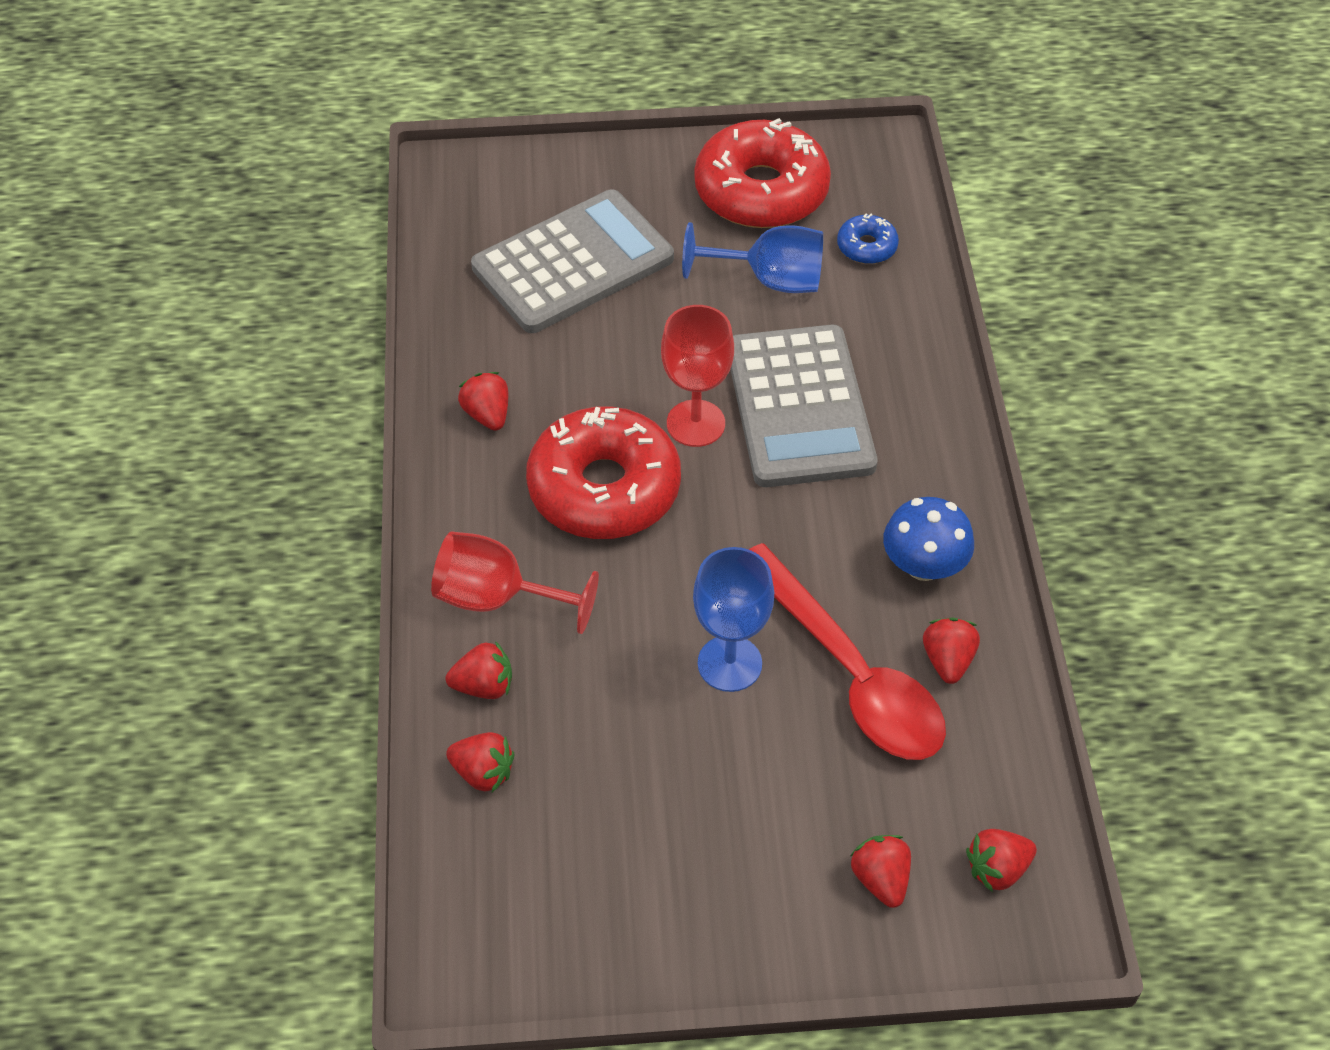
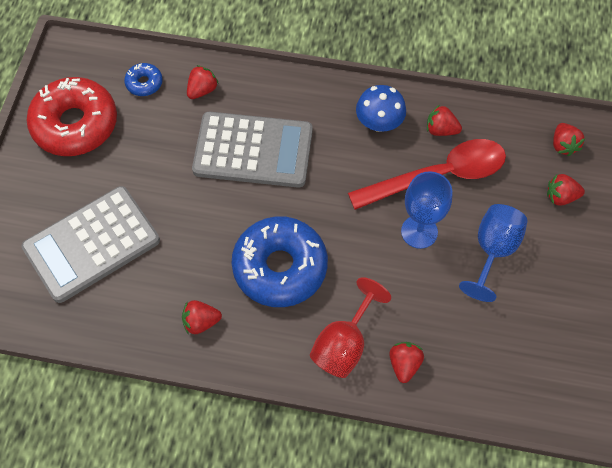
camera: 75 degrees left, 10 degrees up
red strawberry [446,732,515,793] -> red strawberry moved to [187,65,219,99]
grey calculator [471,189,674,333] -> grey calculator turned 105 degrees counterclockwise [21,186,160,303]
red donut [526,406,681,539] -> blue donut [232,216,328,307]
red goblet [661,305,734,447] -> none
blue goblet [682,222,823,293] -> blue goblet moved to [459,204,527,302]

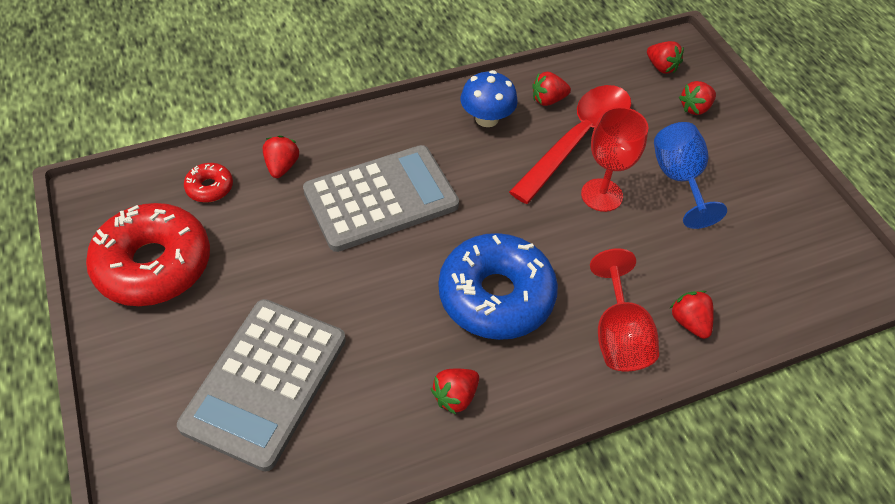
camera: 35 degrees left, 10 degrees down
blue donut [124,63,163,96] -> red donut [184,163,233,202]
blue goblet [401,171,452,249] -> red goblet [581,107,648,212]

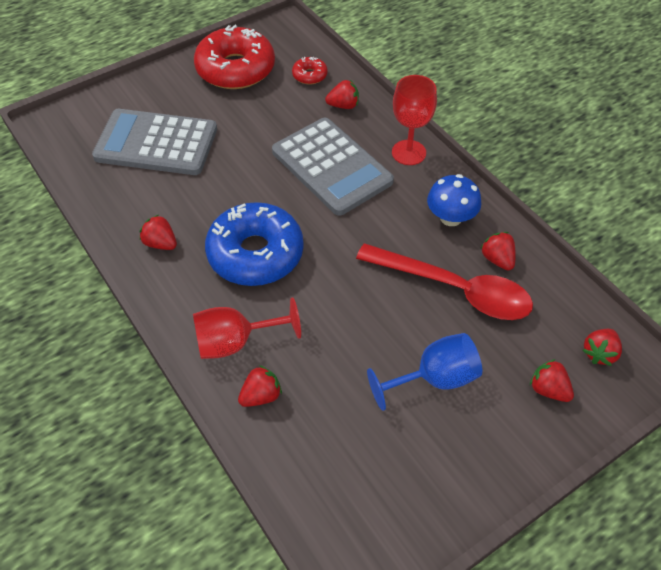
camera: 80 degrees right, 0 degrees up
red goblet [581,107,648,212] -> red goblet moved to [392,75,437,165]

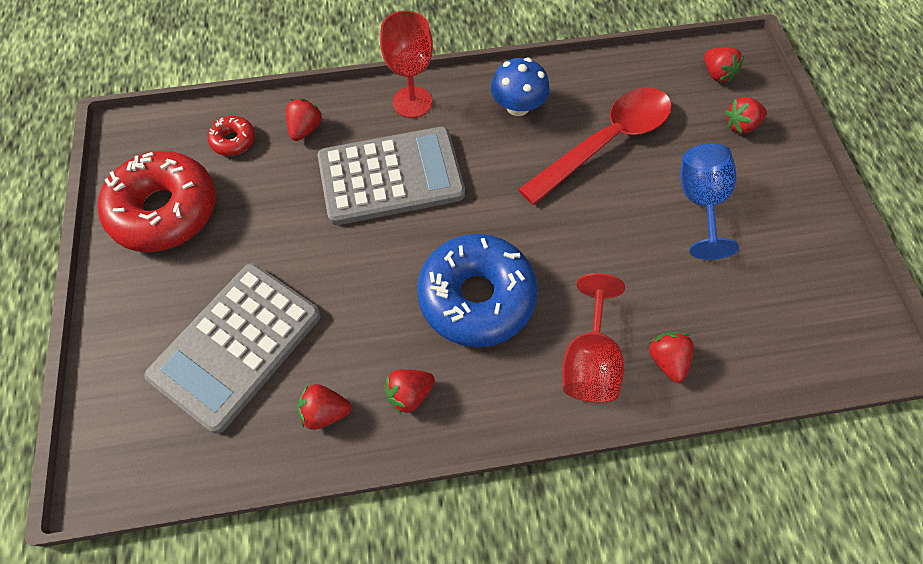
camera: 65 degrees left, 10 degrees up
red strawberry [480,232,516,271] -> red strawberry moved to [297,384,351,430]

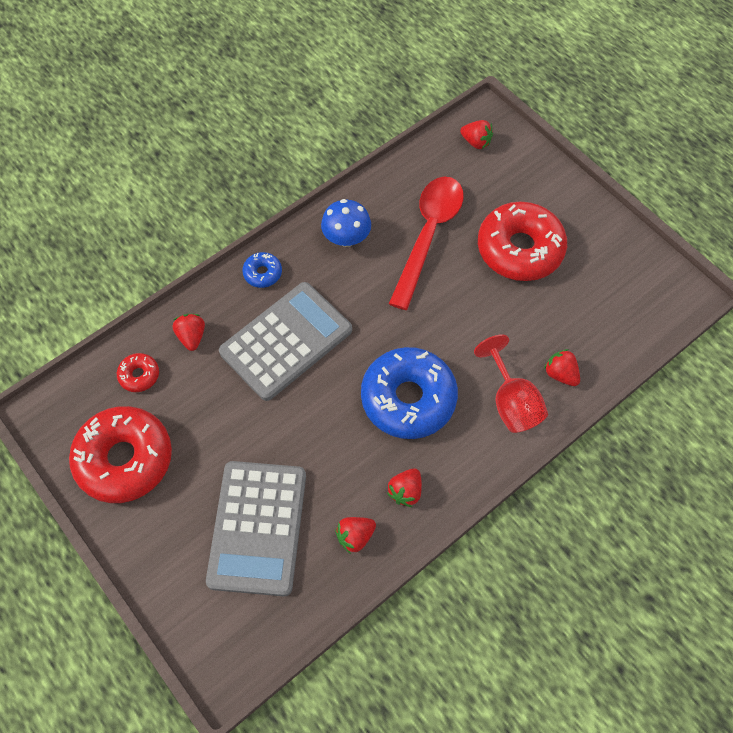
camera: 30 degrees left, 0 degrees up
red goblet [380,11,433,118] -> blue donut [242,252,282,288]
blue goblet [680,143,739,260] -> red donut [478,201,567,281]
red strawberry [725,97,767,134] -> none

